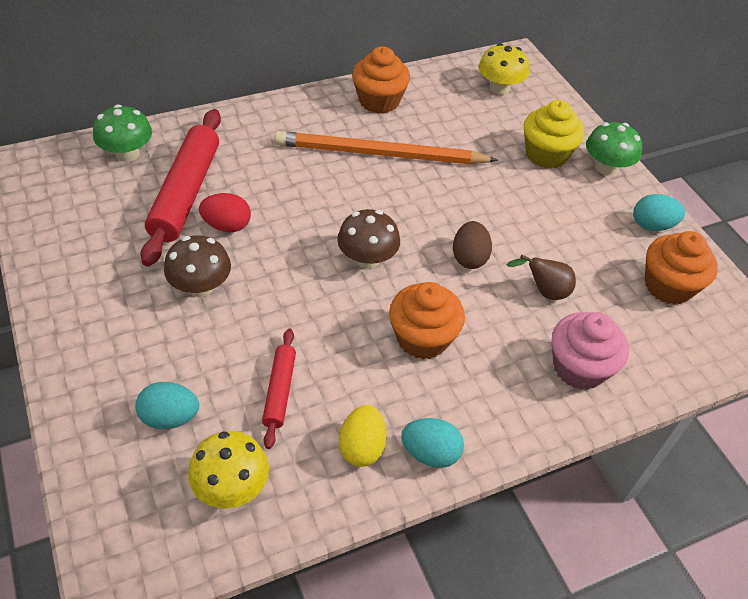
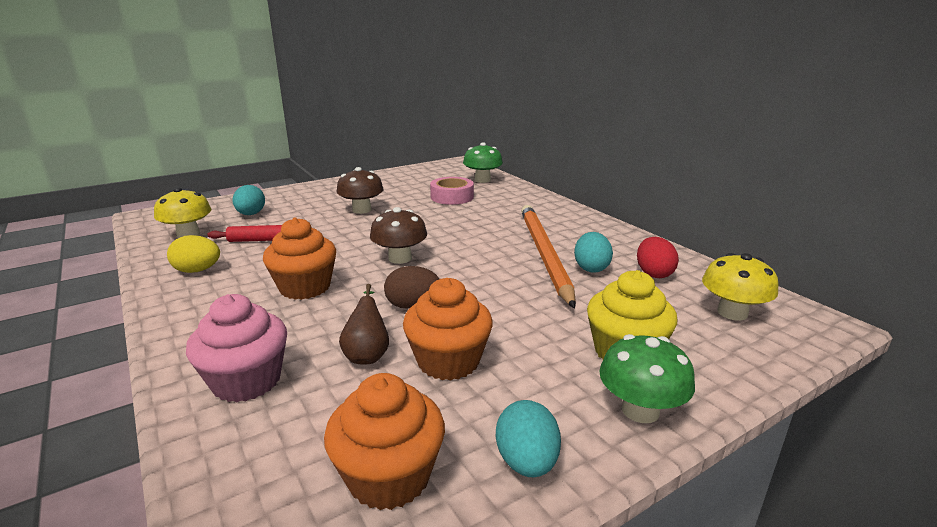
camera: 85 degrees right, 25 degrees down
red rolling pin [140,109,221,266] -> pink tape [430,177,474,205]
red egg [199,193,251,232] -> red egg moved to [637,237,679,278]
orange cupcake [352,46,410,114] -> orange cupcake moved to [403,278,493,381]
turquoise egg [401,418,464,468] -> turquoise egg moved to [574,232,613,273]

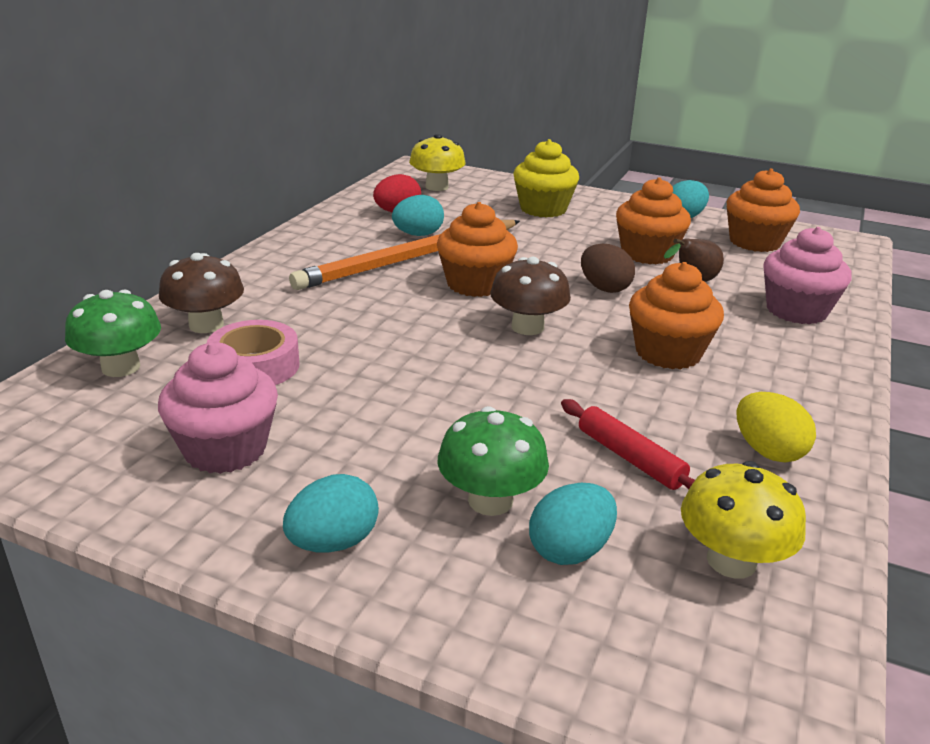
camera: 125 degrees left, 5 degrees up
brown mushroom [337,167,384,214] -> brown mushroom moved to [159,253,244,333]
green mushroom [599,334,695,423] -> green mushroom moved to [438,406,549,516]
none -> pink cupcake [158,342,278,474]
none -> turquoise egg [283,474,379,553]
none -> orange cupcake [437,202,518,297]

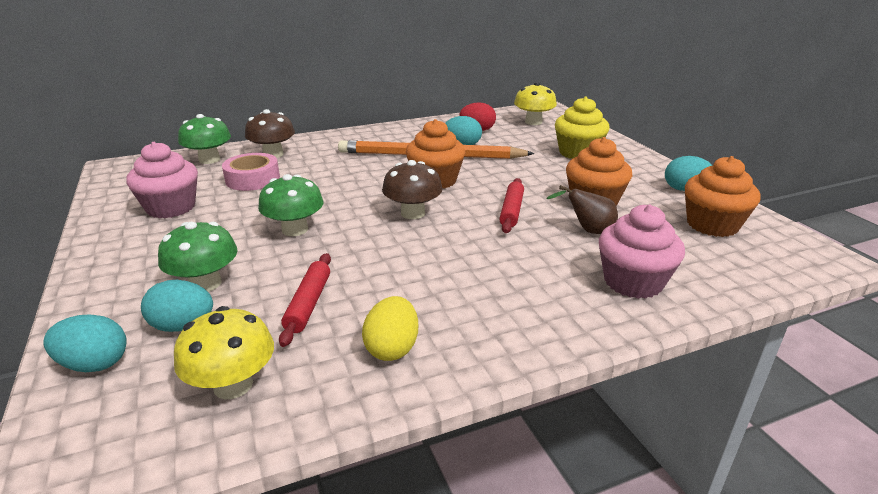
camera: 45 degrees right, 0 degrees up
turquoise egg [283,474,379,553] -> turquoise egg moved to [43,314,127,372]
brown egg [581,244,635,293] -> red rolling pin [499,178,524,233]
orange cupcake [629,262,724,369] -> none
none -> green mushroom [258,174,324,236]

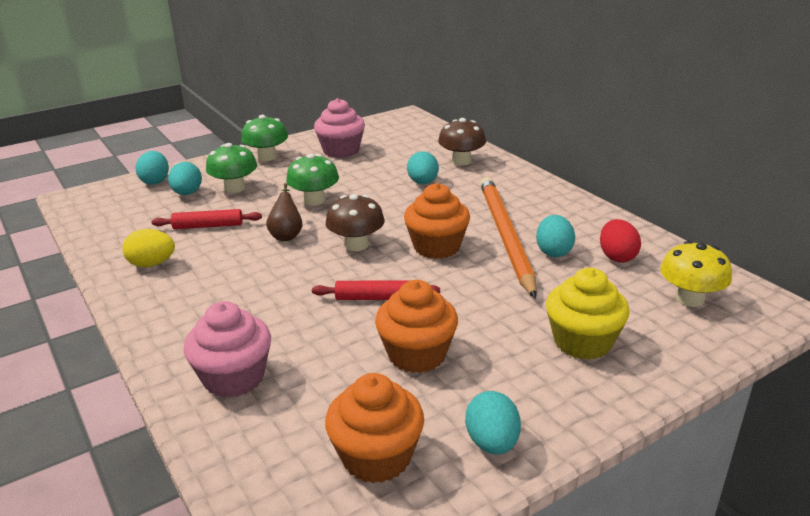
camera: 80 degrees right, 0 degrees up
yellow mushroom [174,306,274,399] -> none
green mushroom [178,114,231,164] -> green mushroom moved to [241,115,288,161]
pink tape [222,153,280,191] -> none
brown pear [546,185,618,234] -> brown pear moved to [266,183,302,241]
none -> turquoise egg [407,151,439,184]

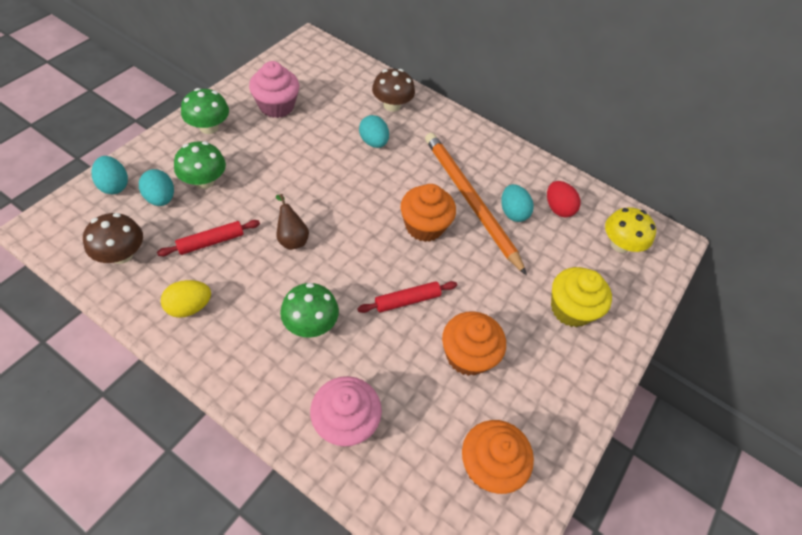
camera: 30 degrees left, 25 degrees up
green mushroom [286,154,339,206] -> green mushroom moved to [280,283,339,338]
brown mushroom [326,194,385,251] -> brown mushroom moved to [83,213,143,264]
turquoise egg [465,391,521,455] -> none

